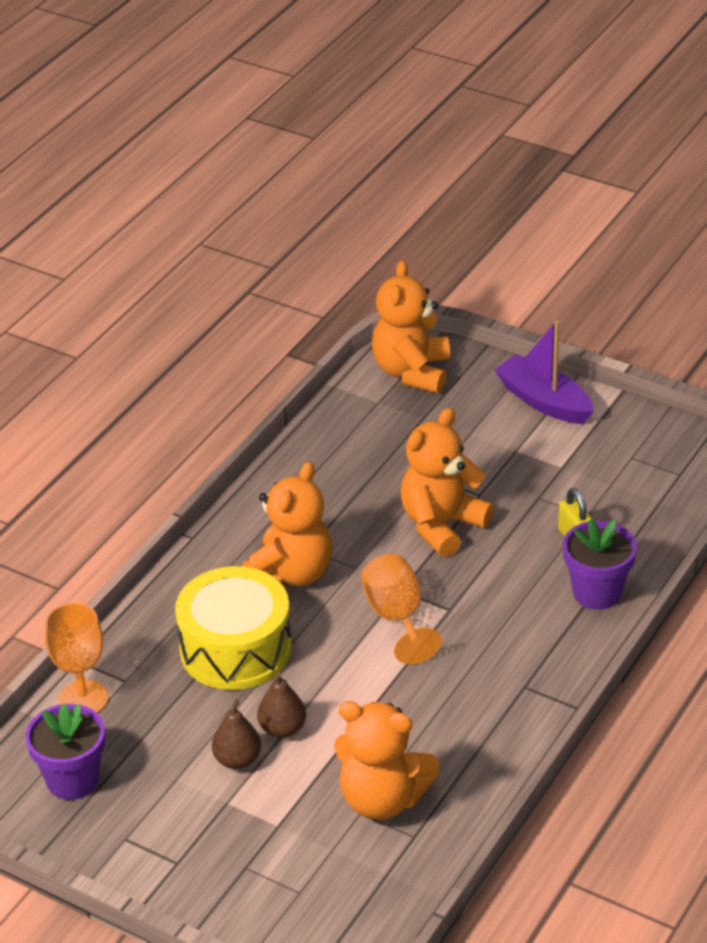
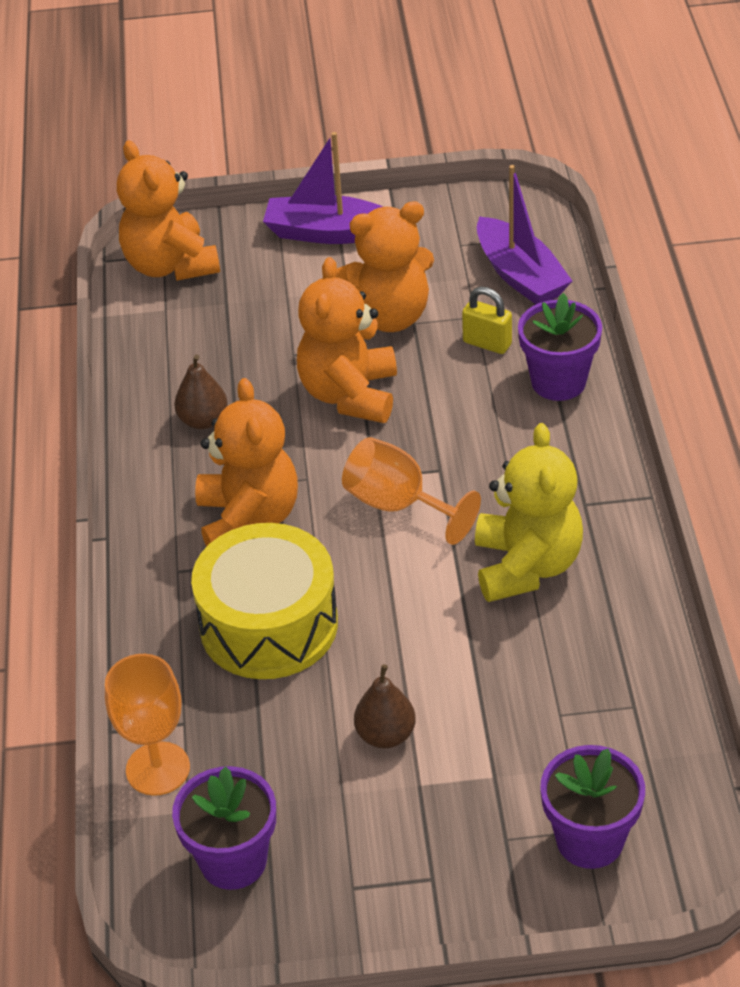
camera: 35 degrees left, 5 degrees up
brown pear [257,673,306,738] -> brown pear moved to [174,354,228,429]
orange teddy bear [334,701,439,820] -> orange teddy bear moved to [336,201,434,332]
none -> yellow teddy bear [475,423,583,602]
none -> purple boat [477,165,572,304]
none -> purple flower pot [540,745,645,869]

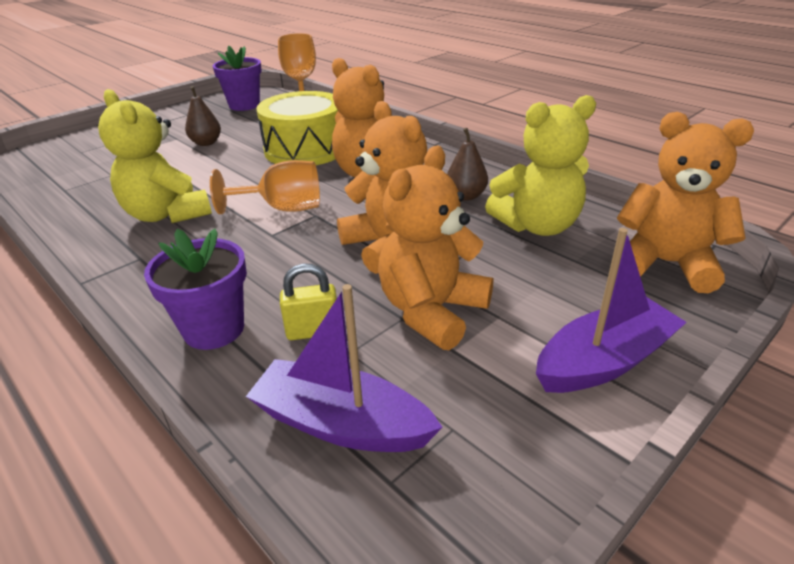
camera: 140 degrees right, 10 degrees down
purple flower pot [540,745,645,869] -> none
none -> yellow teddy bear [485,95,596,236]

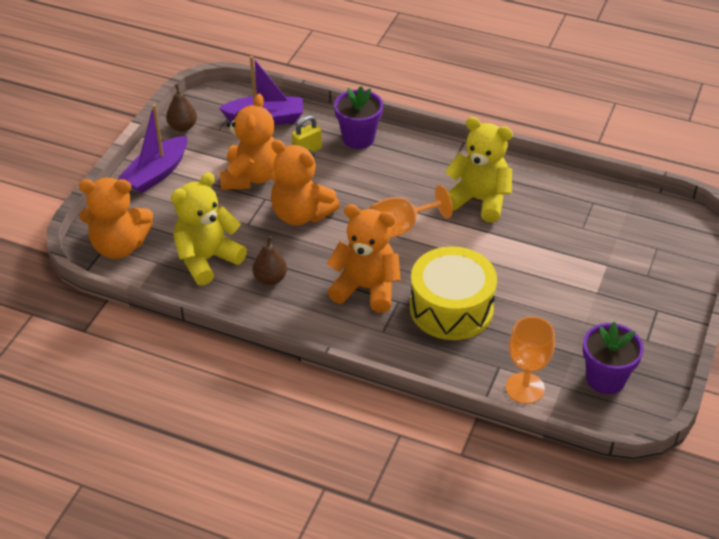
camera: 155 degrees right, 10 degrees up
brown pear [185,86,221,146] -> brown pear moved to [166,84,197,132]

